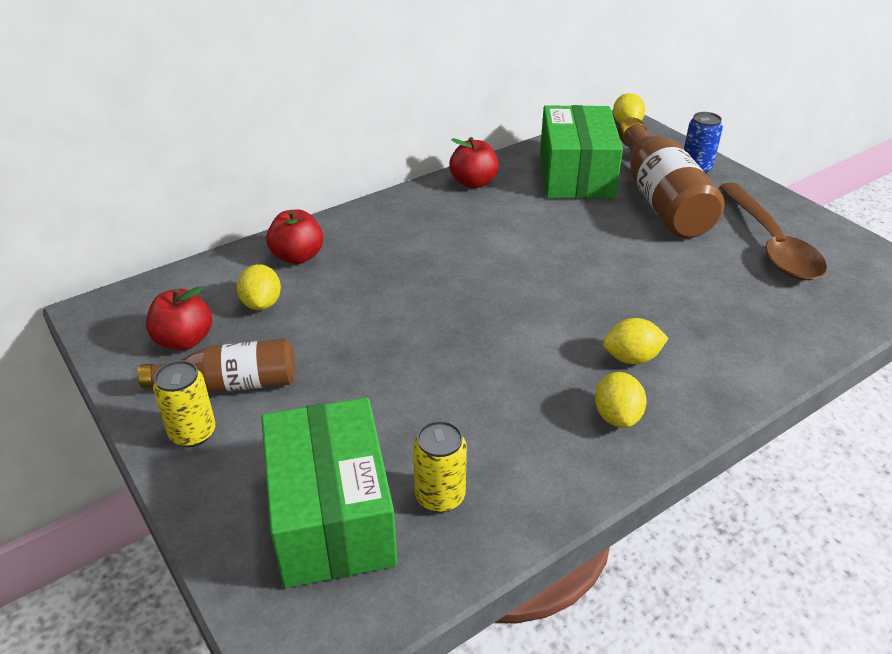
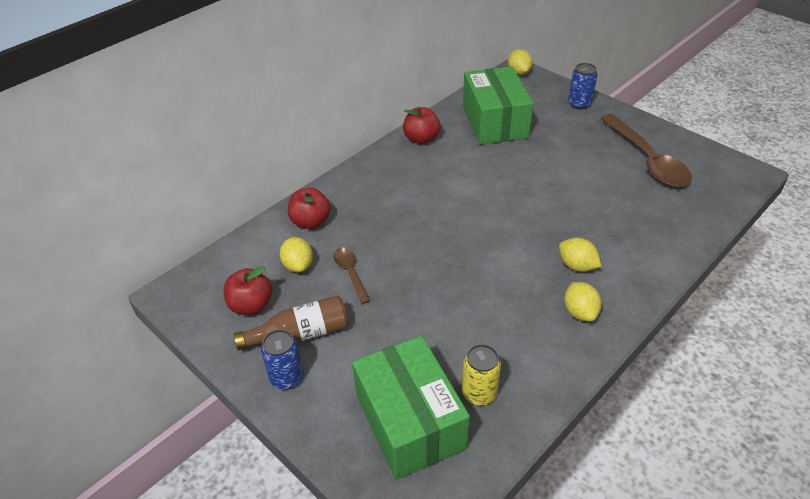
camera: 10 degrees left, 5 degrees up
yellow can [153,360,216,447] -> blue can [261,329,304,390]
yellow lemon [603,318,669,364] -> yellow lemon turned 60 degrees clockwise [559,238,602,272]
brown bottle [618,118,725,238] -> none
none -> brown spoon [333,247,371,304]

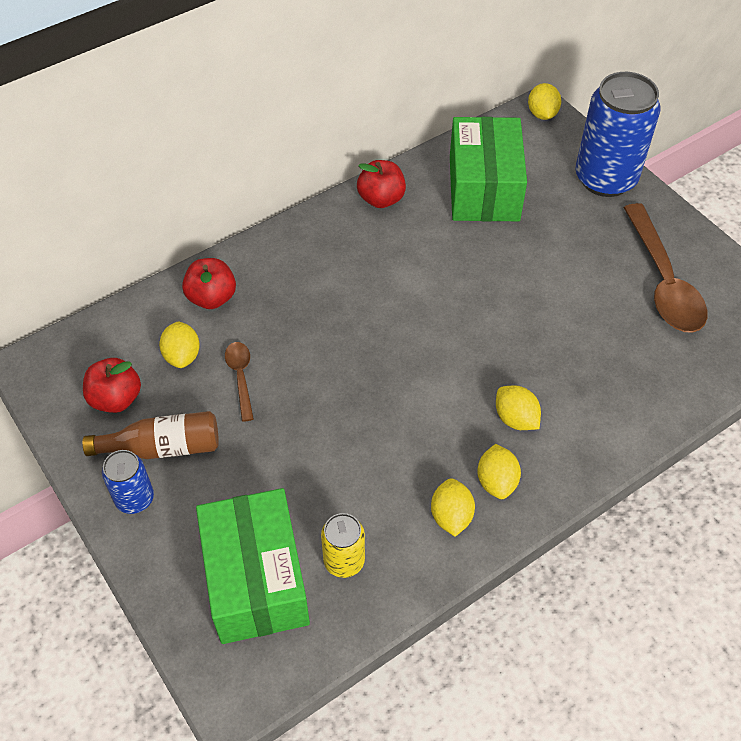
camera: 10 degrees right, 10 degrees up
blue can [568,63,598,110] -> blue can [575,72,661,197], size x2.01
none -> yellow lemon [431,478,475,537]

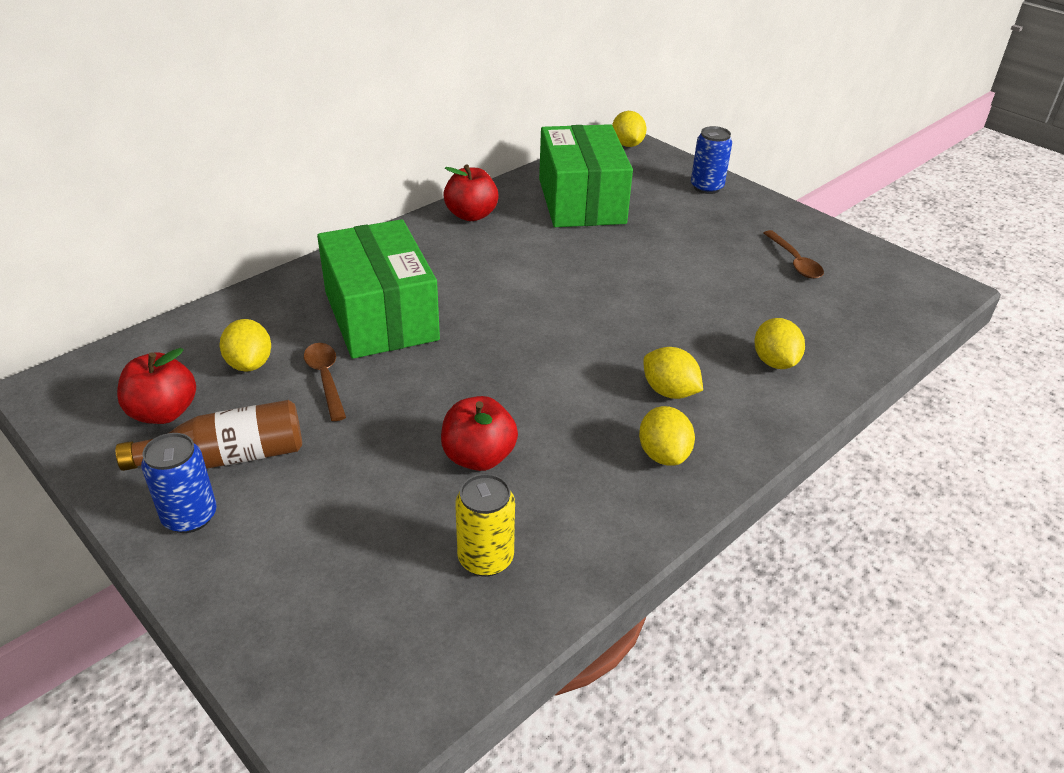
camera: 10 degrees left, 15 degrees down
red apple [182,258,236,309] -> red apple moved to [441,396,518,471]
green box [196,488,310,644] -> green box moved to [317,219,440,359]
yellow lemon [431,478,475,537] -> yellow lemon moved to [754,318,805,369]
blue can [575,72,661,197] -> blue can [691,126,732,194], size x0.50
brown spoon [624,203,707,333] -> brown spoon [764,230,824,279], size x0.49

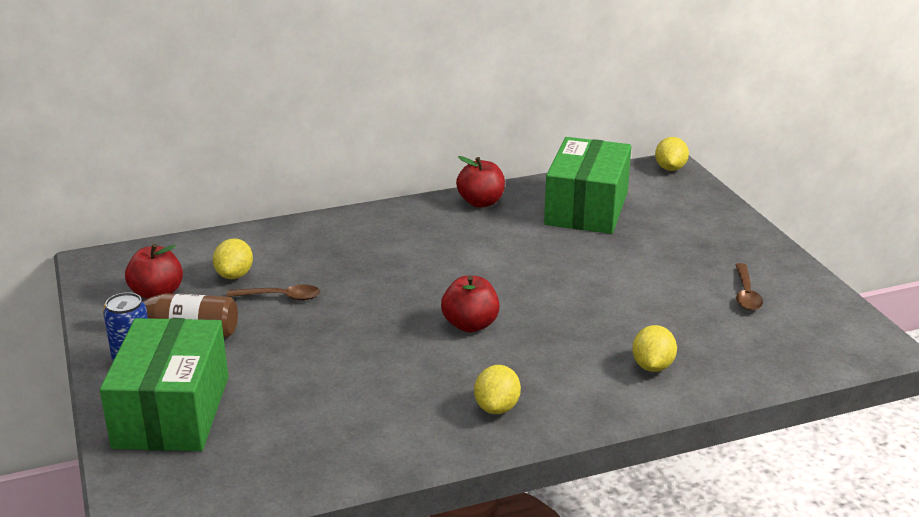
camera: 25 degrees right, 10 degrees down
brown spoon [304,343,346,421] -> brown spoon turned 90 degrees clockwise [227,285,320,301]
green box [317,219,440,359] -> green box moved to [100,318,228,451]
red apple [441,396,518,471] -> red apple moved to [441,275,500,332]
yellow can [455,474,515,577] -> none
yellow lemon [643,347,703,399] -> none
blue can [691,126,732,194] -> none

